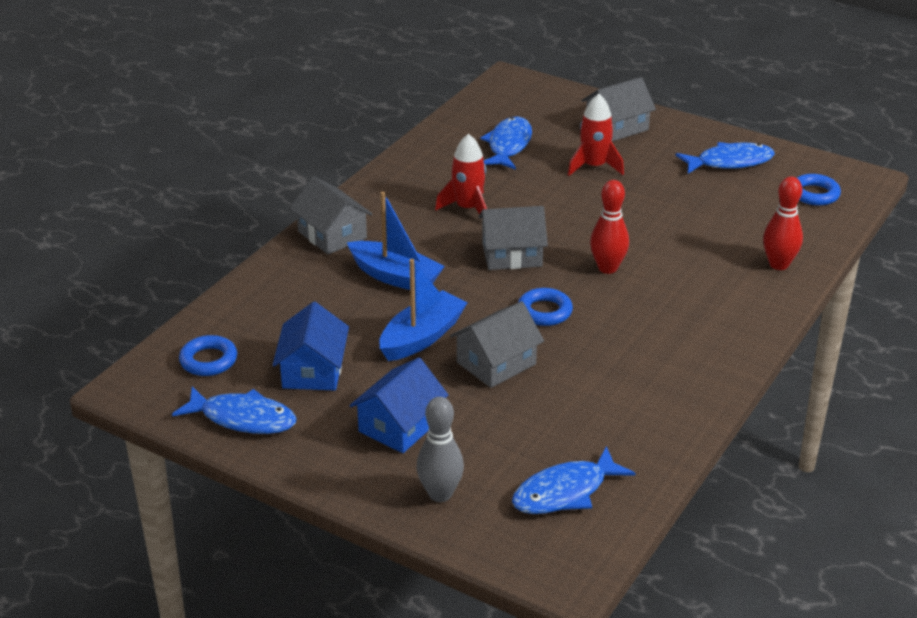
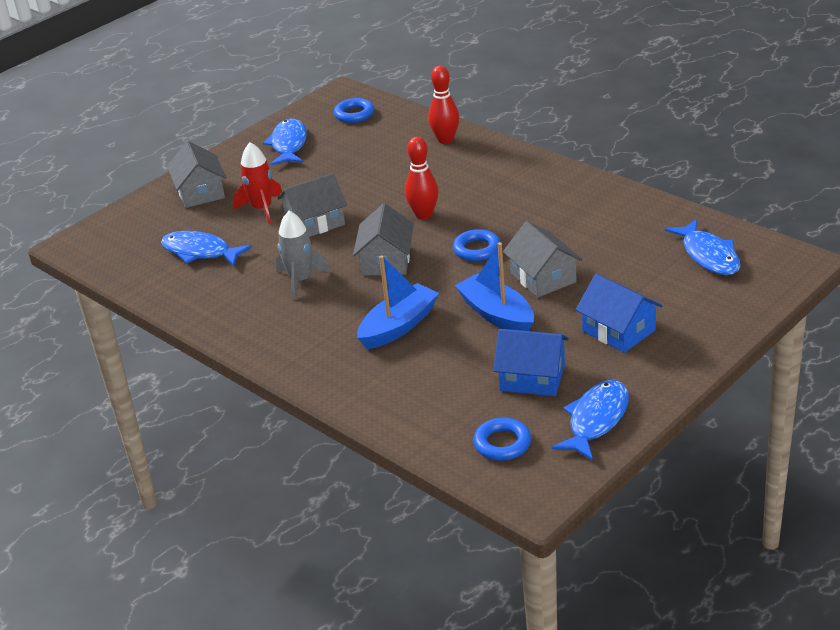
camera: 75 degrees left, 0 degrees up
grey house [290,176,373,254] -> grey house moved to [278,173,347,237]
grey bowling pin [416,397,464,502] -> none
red rocket [435,134,487,214] -> grey rocket [276,211,331,300]

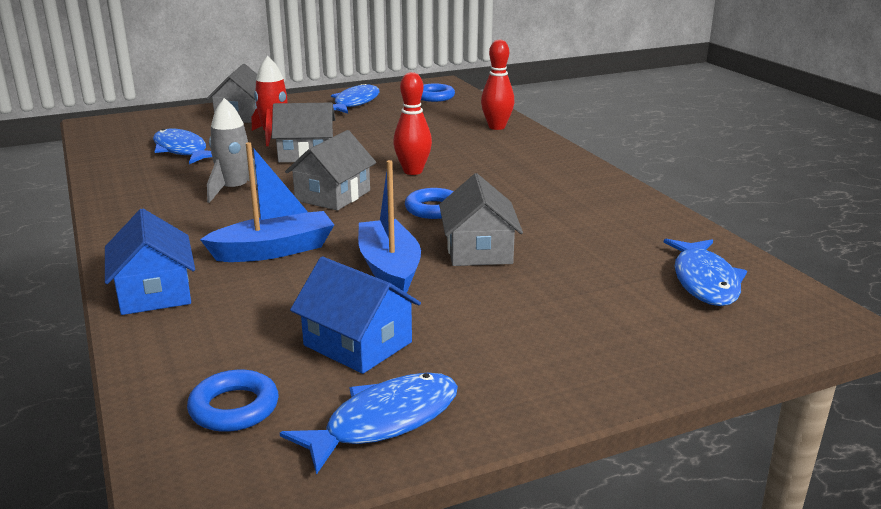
camera: 20 degrees right, 10 degrees down
blue house [576,274,663,353] -> blue house moved to [105,208,195,315]

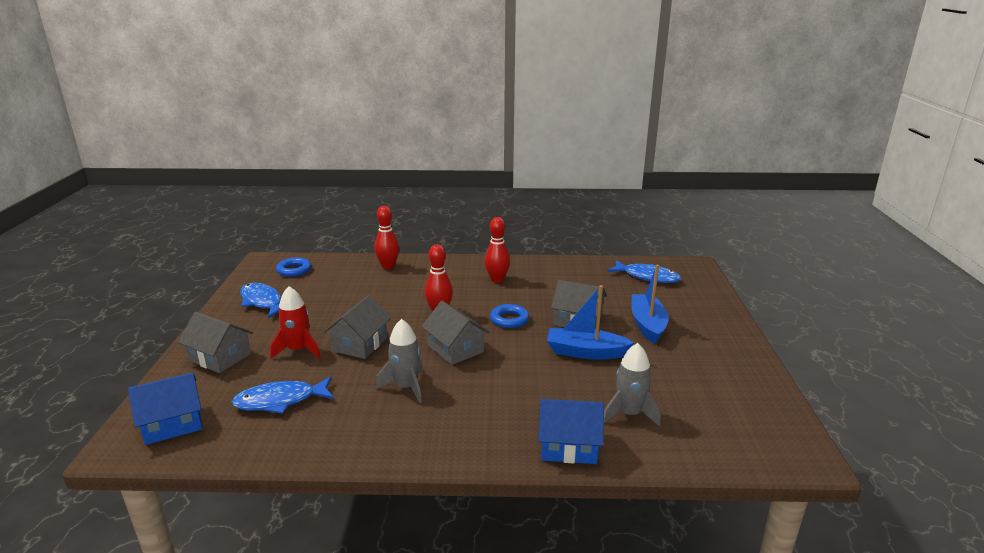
camera: 65 degrees left, 0 degrees up
blue ring [187,370,279,432] -> none
blue boat [200,142,334,262] -> blue boat moved to [631,265,669,344]
blue fish [280,373,458,475] -> none
blue house [290,257,421,374] -> blue house moved to [128,372,203,445]
none -> red bowling pin [485,217,510,283]
none -> grey rocket [604,343,661,427]

